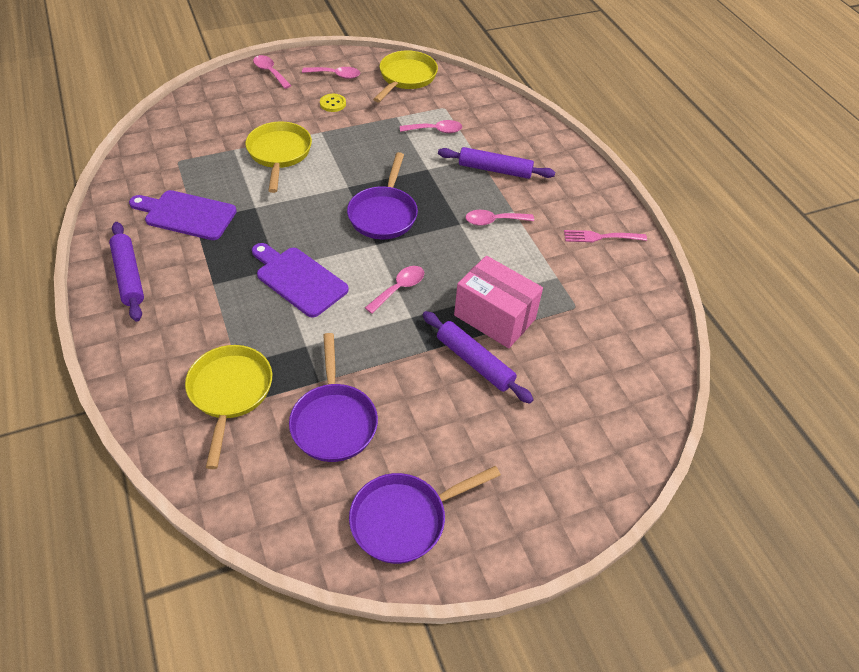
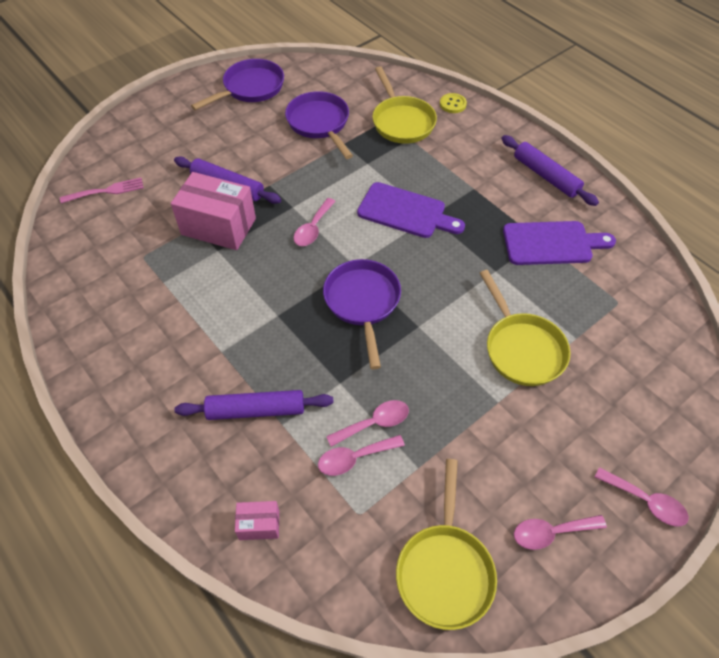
camera: 165 degrees right, 5 degrees up
yellow button [320,94,346,112] -> yellow button moved to [440,93,467,113]
pink spoon [465,210,534,226] -> pink spoon moved to [326,400,409,447]
pink fork [564,230,647,242] -> pink fork moved to [60,178,144,203]
none -> pink box [235,501,279,540]

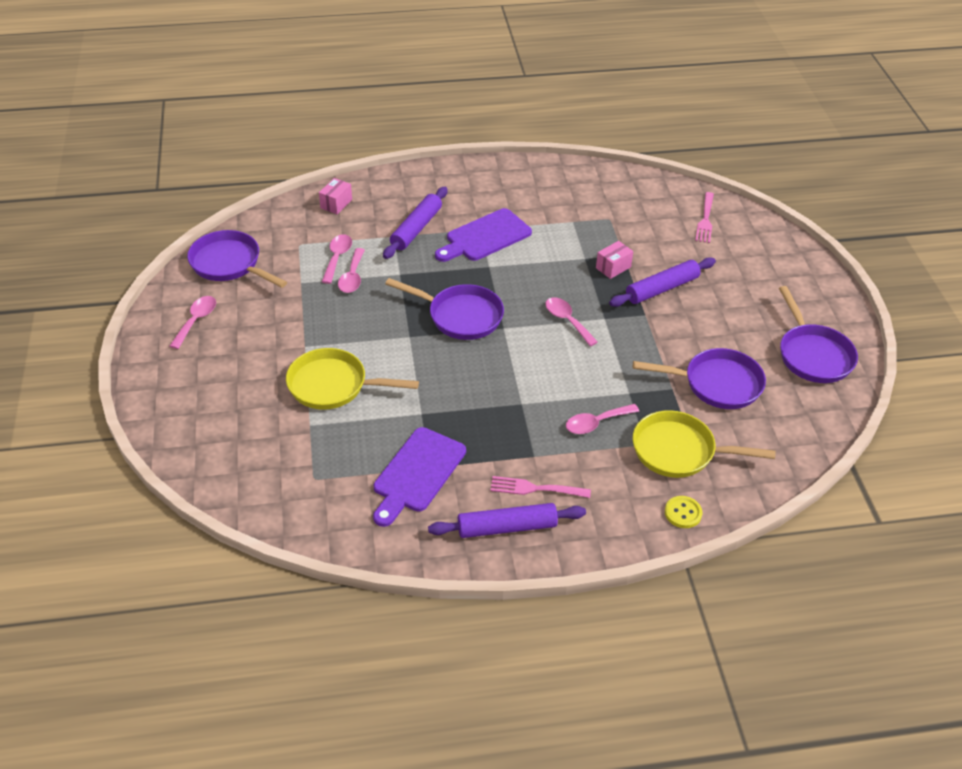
camera: 120 degrees right, 10 degrees down
pink box [171,172,256,250] -> pink box [596,241,633,279], size x0.48
purple cutting board [357,182,465,238] -> purple cutting board moved to [435,208,532,262]
yellow pan [396,459,497,630] -> purple pan [187,230,287,288]
pink spoon [595,467,689,526] -> pink spoon moved to [566,404,639,434]
none -> pink fork [490,476,591,498]

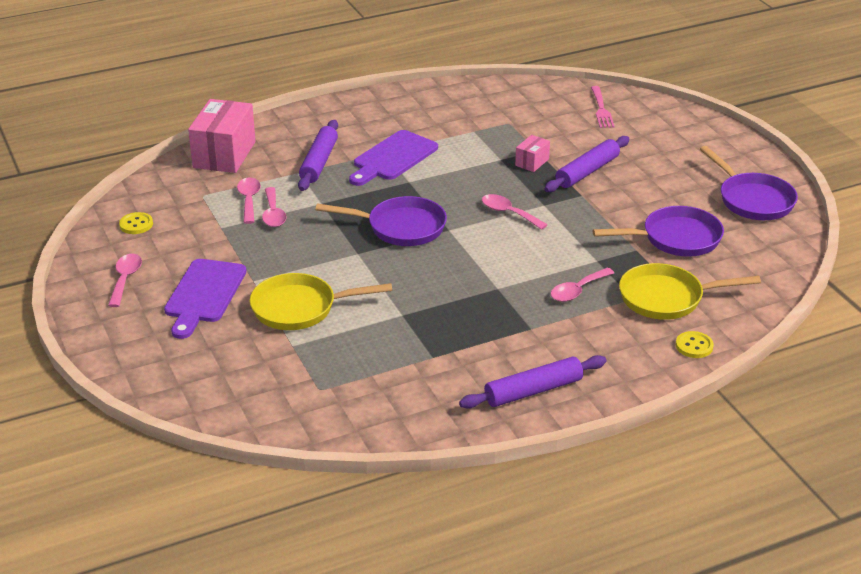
camera: 15 degrees left, 10 degrees down
purple pan [187,230,287,288] -> yellow button [119,212,153,234]
pink box [319,178,352,214] -> pink box [188,99,256,173], size x2.09
purple cutting board [373,427,466,527] -> purple cutting board moved to [164,259,247,339]
pink fork [490,476,591,498] -> none

